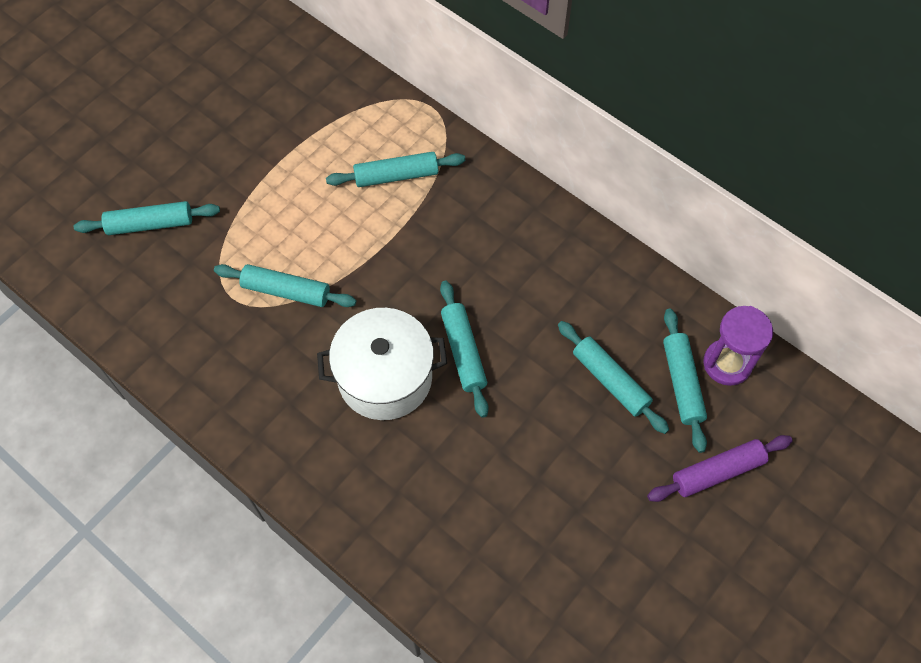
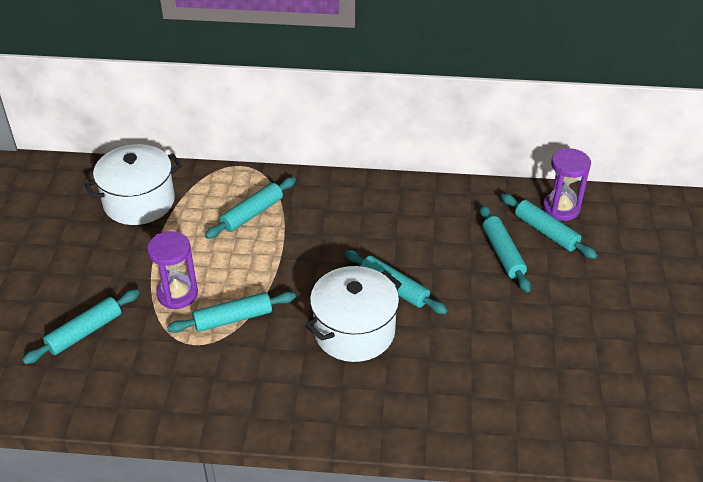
camera: 35 degrees left, 20 degrees down
turquoise rolling pin [558,321,669,434] -> turquoise rolling pin turned 60 degrees clockwise [480,205,531,292]
purple rolling pin [647,435,793,502] -> none
none -> white pot [84,144,182,225]
none -> purple hourglass [147,231,198,309]

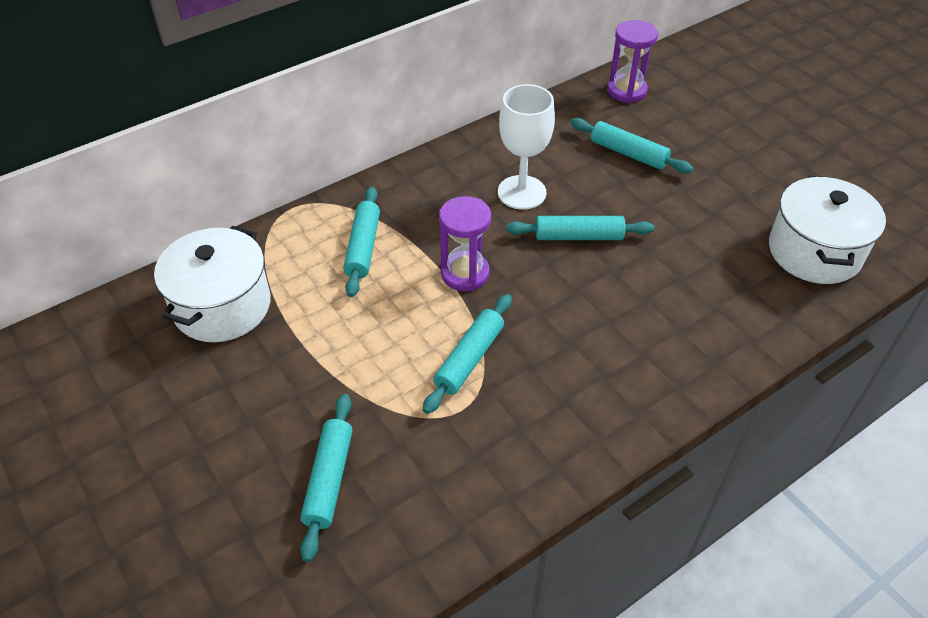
camera: 40 degrees left, 5 degrees up
purple hourglass [147,231,198,309] -> purple hourglass moved to [439,196,491,291]
white pot [305,266,402,362] -> white pot moved to [769,175,886,284]
turquoise rolling pin [501,193,597,259] -> none
none -> white goblet [498,84,555,210]

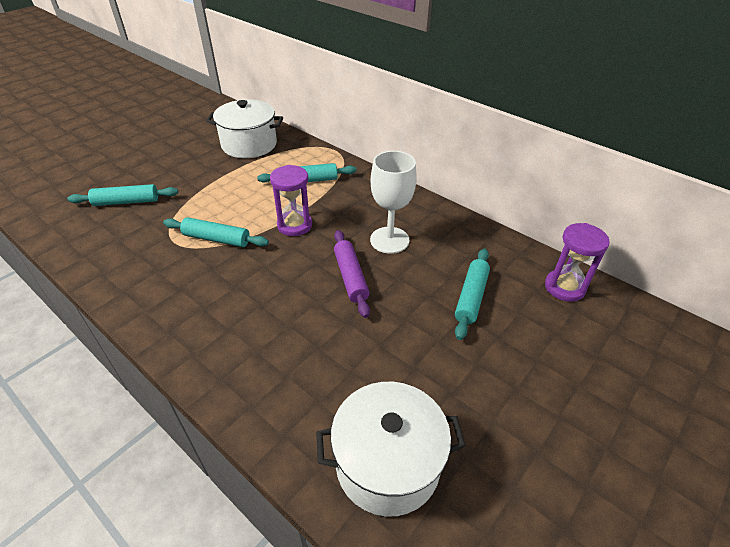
camera: 75 degrees right, 5 degrees down
turquoise rolling pin [506,216,655,240] -> purple rolling pin [334,230,370,318]

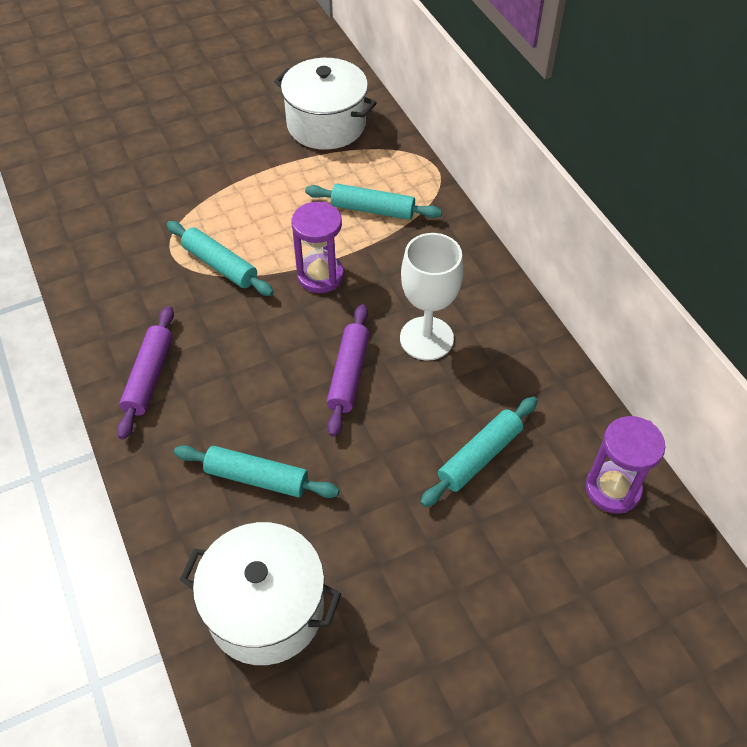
camera: 25 degrees right, 10 degrees up
turquoise rolling pin [68,184,178,206] -> turquoise rolling pin moved to [174,445,340,498]
none -> purple rolling pin [117,306,174,440]

